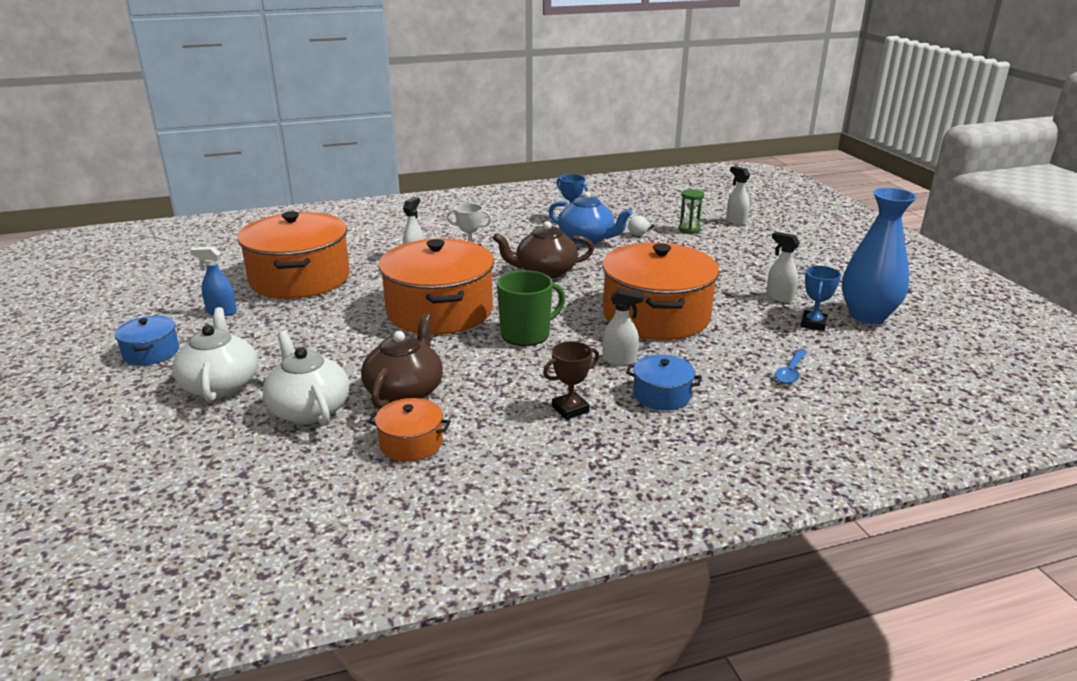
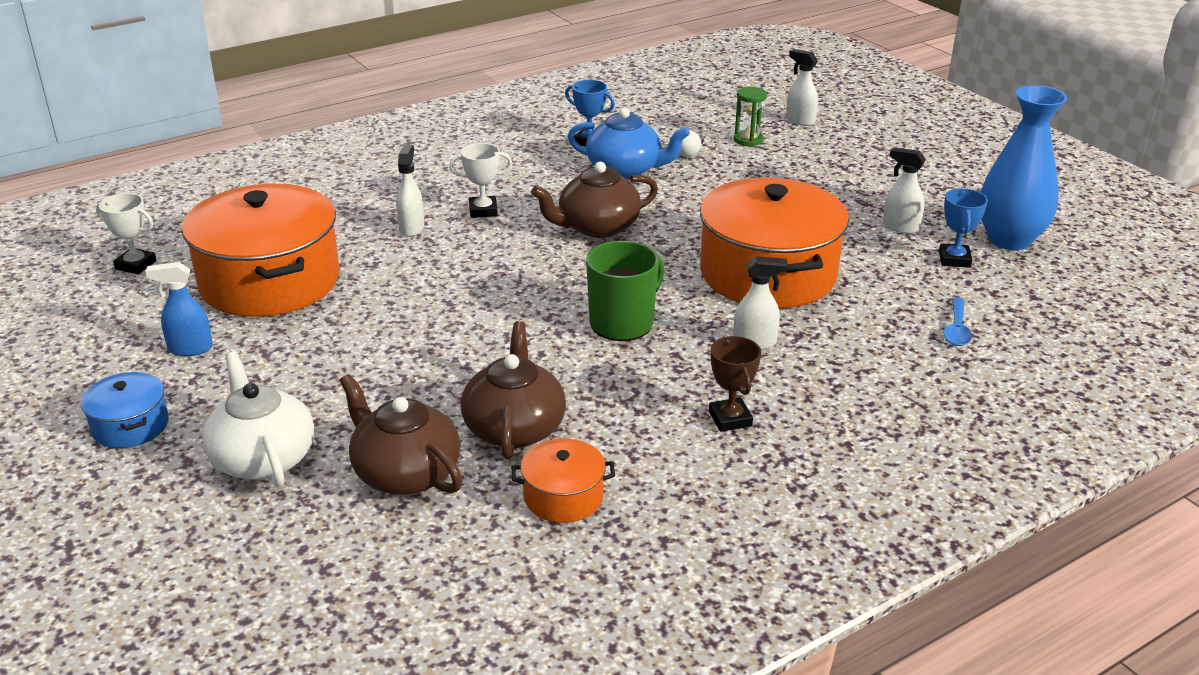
camera: 15 degrees left, 5 degrees up
white teapot [263,331,349,425] -> brown teapot [340,374,462,495]
orange pot [379,239,494,335] -> none
brown trophy [543,341,599,420] -> brown trophy turned 60 degrees counterclockwise [709,336,761,432]
blue pot [626,355,702,411] -> none
none -> white trophy [96,193,156,275]

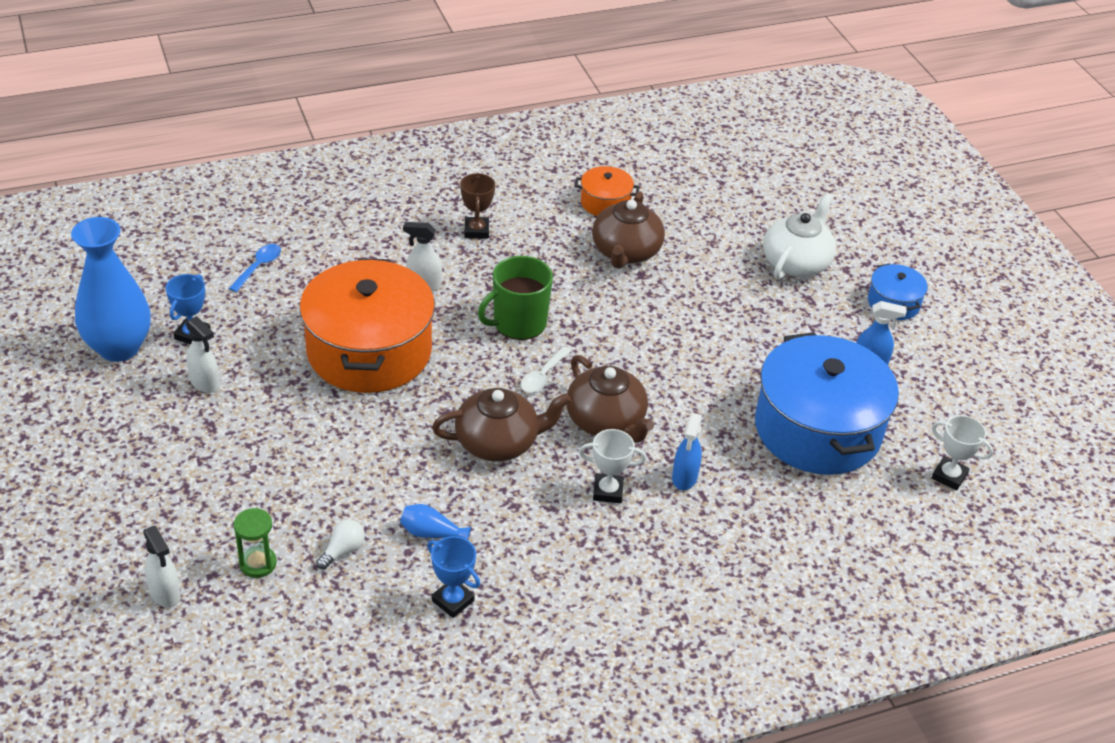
camera: 170 degrees left, 10 degrees up
orange pot [182,184,339,317] -> blue pot [755,332,899,475]
white teapot [202,352,314,487] -> white teapot turned 135 degrees counterclockwise [763,193,836,280]
brown teapot [340,374,462,495] -> brown teapot moved to [566,355,654,443]
white spray bottle [396,145,424,237] -> blue spray bottle [672,413,702,490]
blue teapot [568,108,690,179] -> blue vase [400,504,471,540]
none -> white spoon [521,346,572,393]

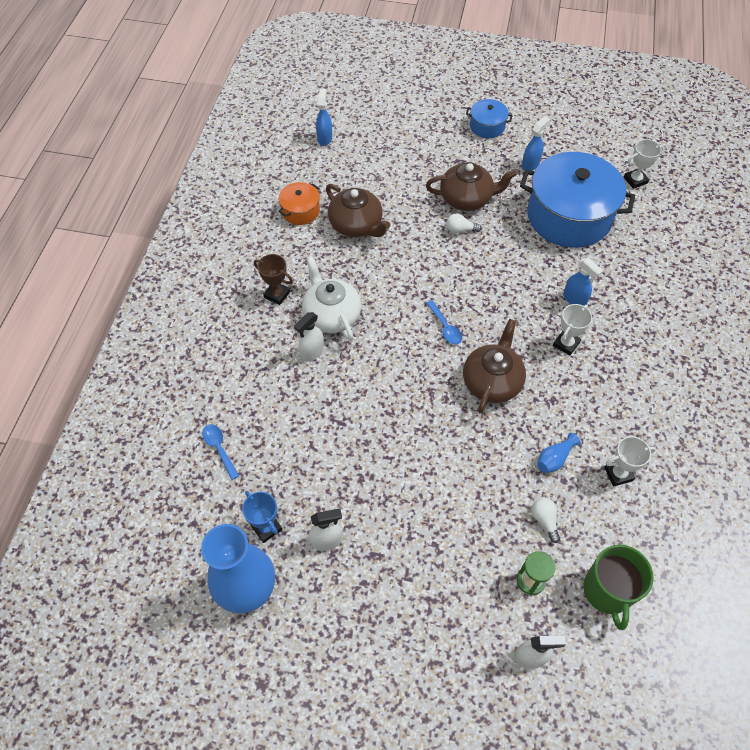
camera: 55 degrees left, 15 degrees up
orange pot [300,258,435,393] -> none
blue trophy [427,536,480,618] -> white trophy [604,436,656,487]
green mug [478,256,553,340] -> green mug moved to [584,545,654,630]
white spoon [521,346,572,393] -> blue spoon [426,300,462,345]
brown teapot [566,355,654,443] -> brown teapot moved to [426,162,517,211]
white teapot [763,193,836,280] -> white teapot moved to [302,256,361,341]
none -> blue spray bottle [316,88,332,146]
none -> white light bulb [446,213,482,234]

